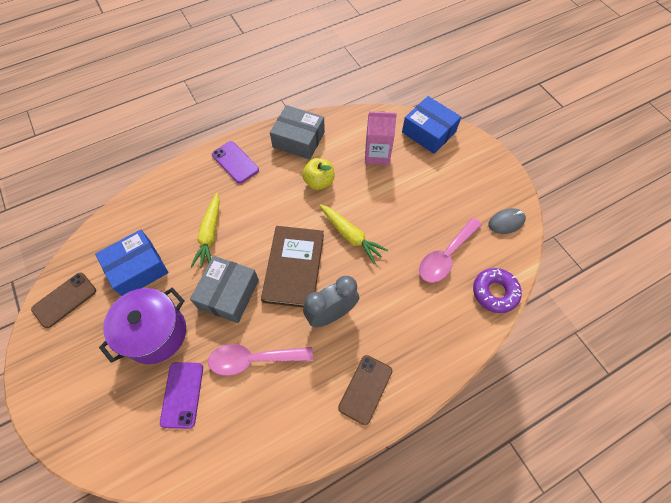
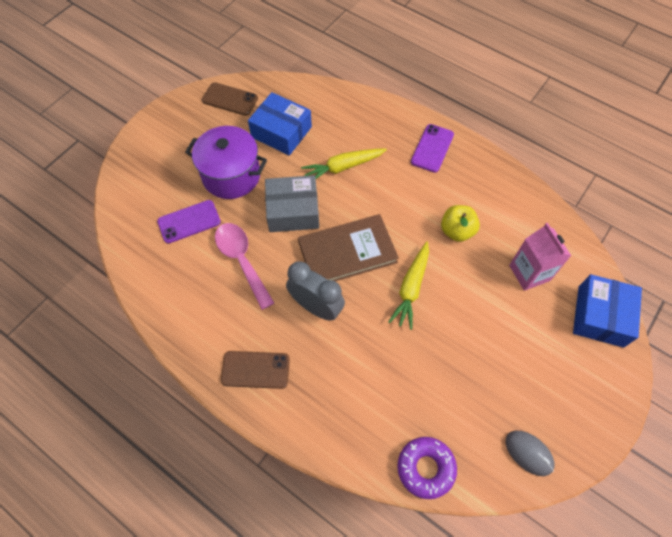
camera: 65 degrees right, 0 degrees up
grey box [270,105,325,160] -> none
pink spoon [419,218,482,283] -> none

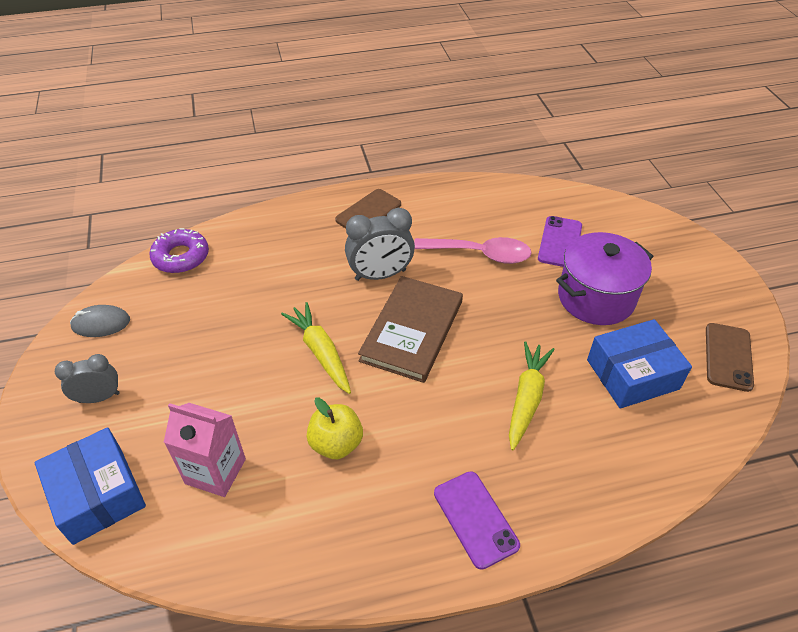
camera: 130 degrees right, 15 degrees down
brown phone [202,82,258,116] -> brown phone turned 45 degrees counterclockwise [706,323,754,392]
grey box [265,175,319,232] -> none
none -> grey clock [55,354,120,403]

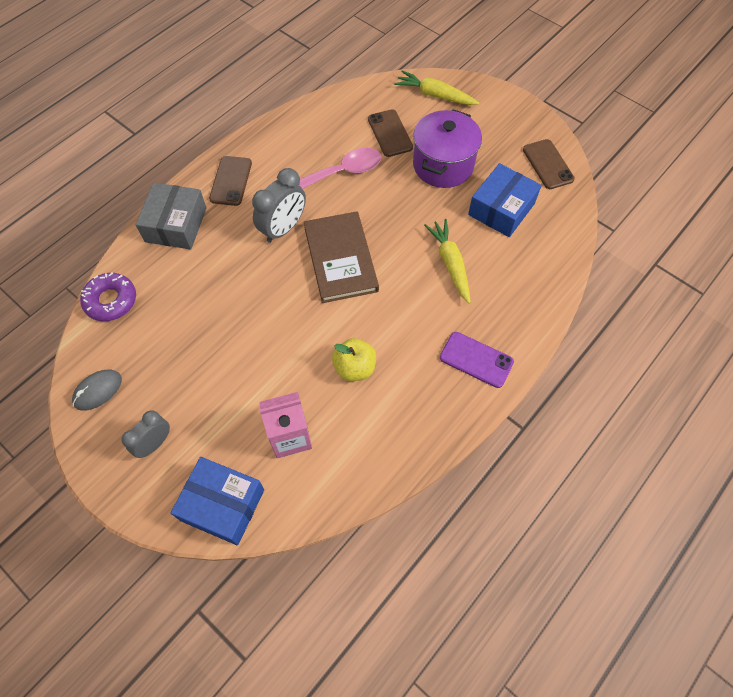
camera: 35 degrees left, 15 degrees up
yellow carrot [281,302,351,394] -> yellow carrot moved to [394,70,479,105]
purple phone [538,216,582,267] -> brown phone [368,109,413,157]
none -> grey box [136,183,207,249]

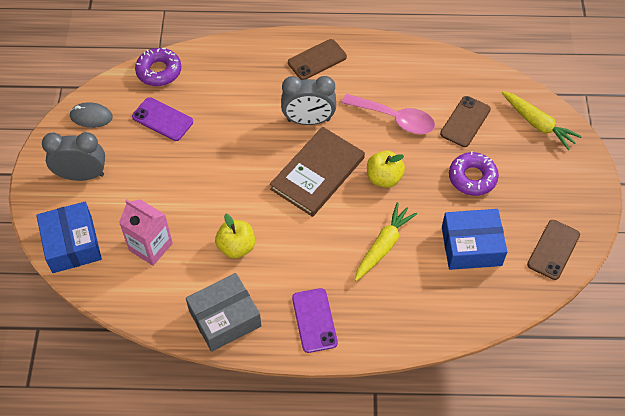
camera: 50 degrees right, 5 degrees down
grey clock [121,410,170,458] -> grey clock [42,132,105,181], size x1.52
grey box [136,183,207,249] -> grey box moved to [186,273,261,352]
yellow carrot [394,70,479,105] -> yellow carrot turned 150 degrees clockwise [502,91,582,150]
purple pot [413,109,482,188] -> purple donut [449,151,499,196]
none -> purple phone [132,97,193,141]
none -> yellow apple [367,151,405,188]

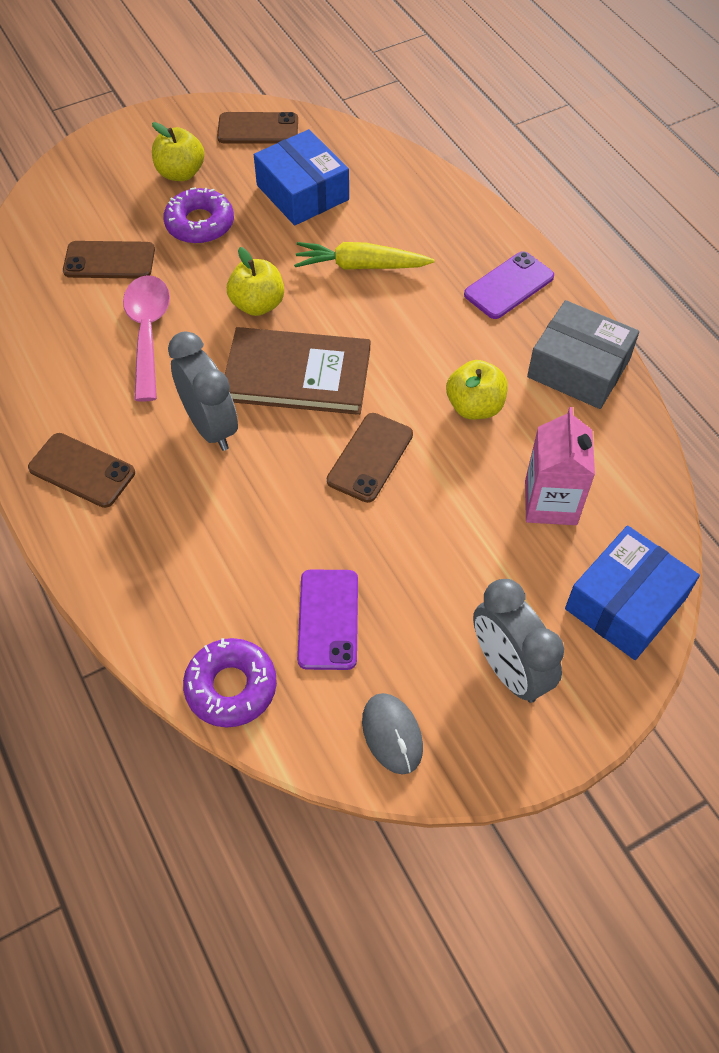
camera: 120 degrees left, 0 degrees up
yellow carrot [502,91,582,150] -> none
none -> yellow apple [152,122,205,181]
none -> brown phone [327,413,413,503]

